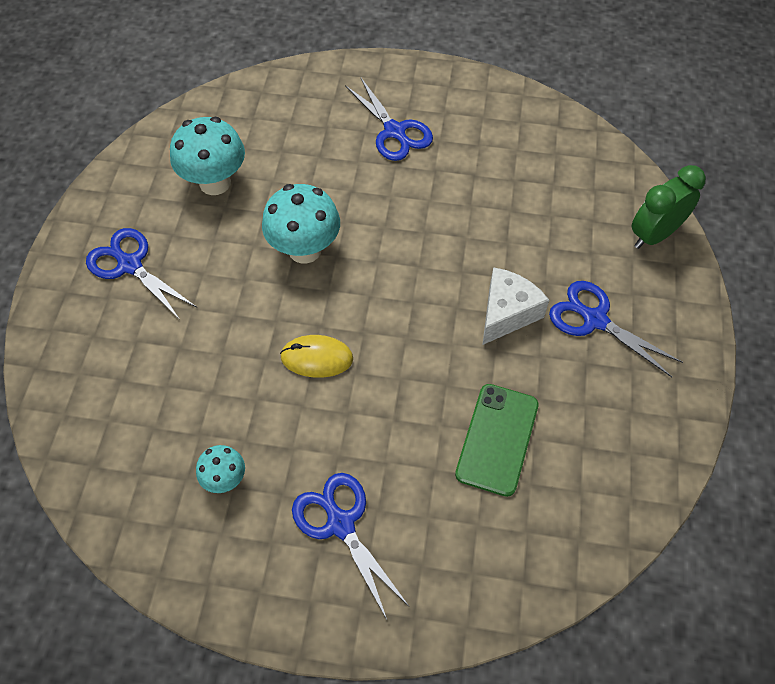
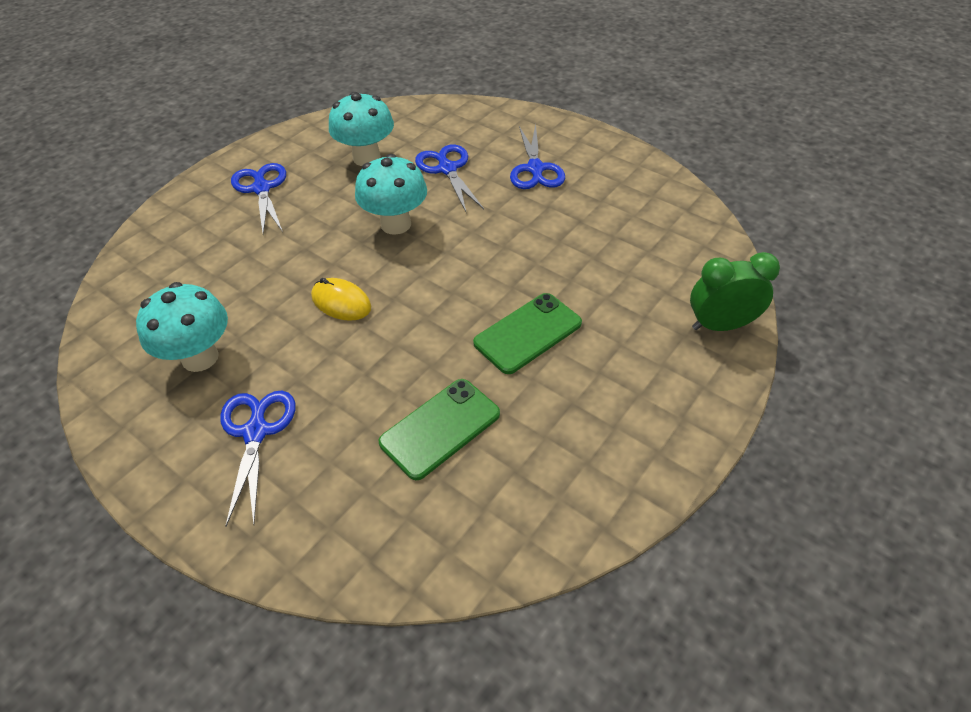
camera: 30 degrees right, 10 degrees down
turquoise mushroom [196,445,245,493] -> turquoise mushroom [136,282,228,372], size x1.84
white cheese [482,267,549,345] -> green phone [473,293,582,374]
blue scissors [549,281,683,377] -> blue scissors moved to [415,145,484,212]

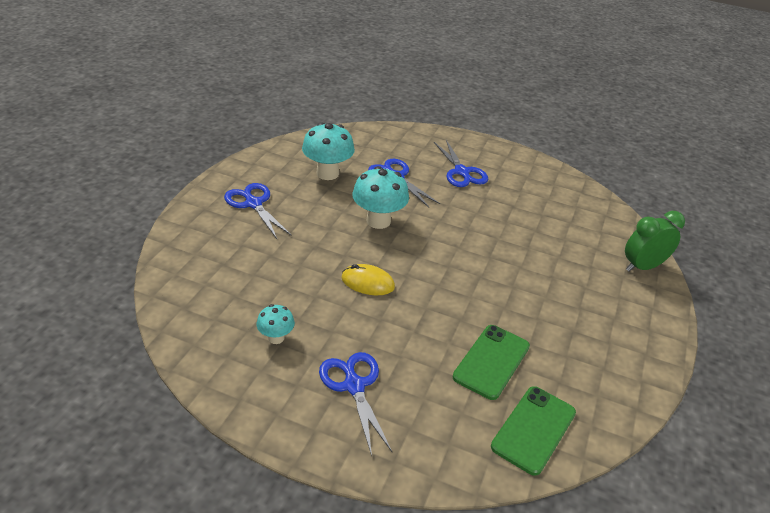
camera: 20 degrees left, 10 degrees down
turquoise mushroom [136,282,228,372] -> turquoise mushroom [257,304,295,344], size x0.54
green phone [473,293,582,374] -> green phone moved to [491,386,576,476]

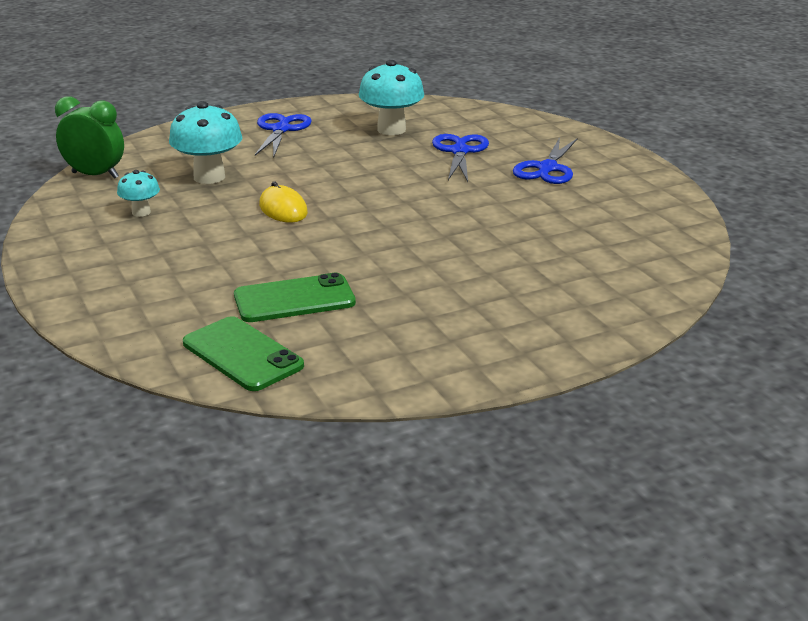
camera: 45 degrees right, 10 degrees down
blue scissors [319,352,392,456] -> none
turquoise mushroom [352,166,409,229] -> turquoise mushroom moved to [169,101,242,184]
green phone [491,386,576,476] -> green phone turned 60 degrees clockwise [183,316,304,391]
green clock [625,211,685,272] -> green clock moved to [55,96,124,179]

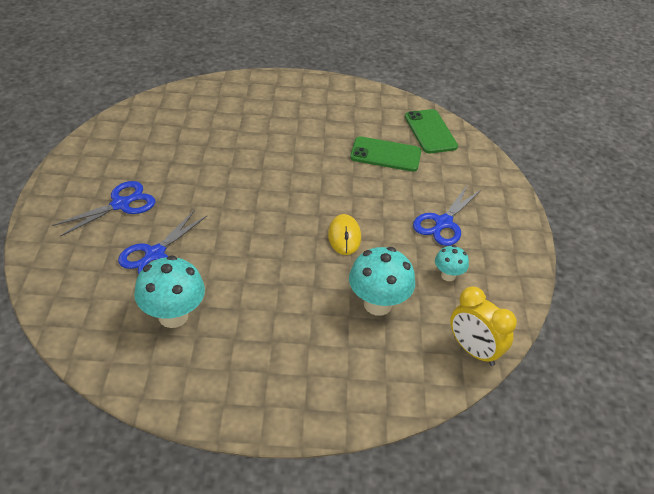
camera: 155 degrees left, 15 degrees up
green clock [55,96,124,179] -> yellow clock [450,286,517,366]
blue scissors [255,113,312,158] -> blue scissors moved to [413,186,481,246]

